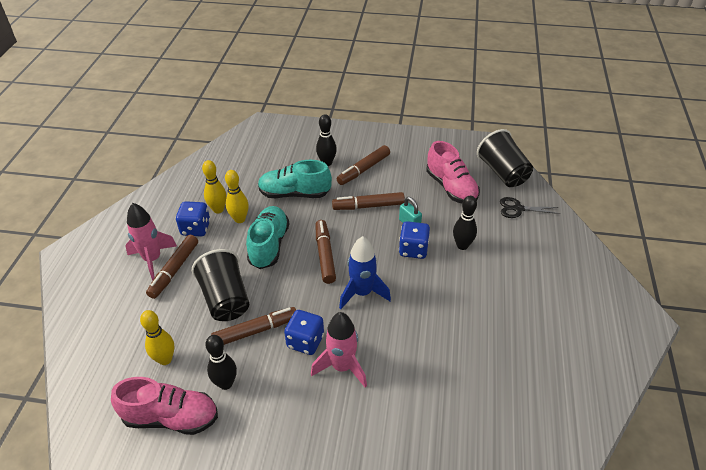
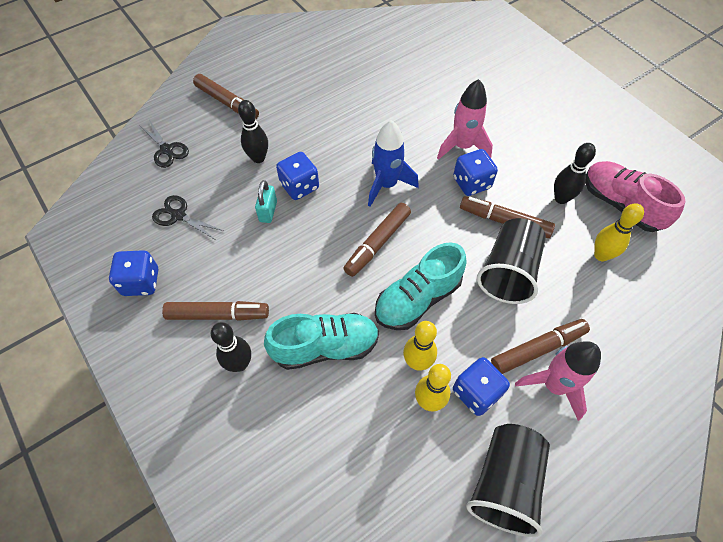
camera: 135 degrees left, 15 degrees up
turquoise shoe [258,160,332,198] -> turquoise shoe turned 60 degrees counterclockwise [264,313,379,370]
brown marker [332,192,405,210] -> brown marker moved to [193,74,259,119]
pink shoe [426,141,480,203] -> black scissors [152,195,224,239]
black cup [477,129,533,187] -> black cup moved to [466,424,550,537]
none -> blue dice [109,250,158,296]

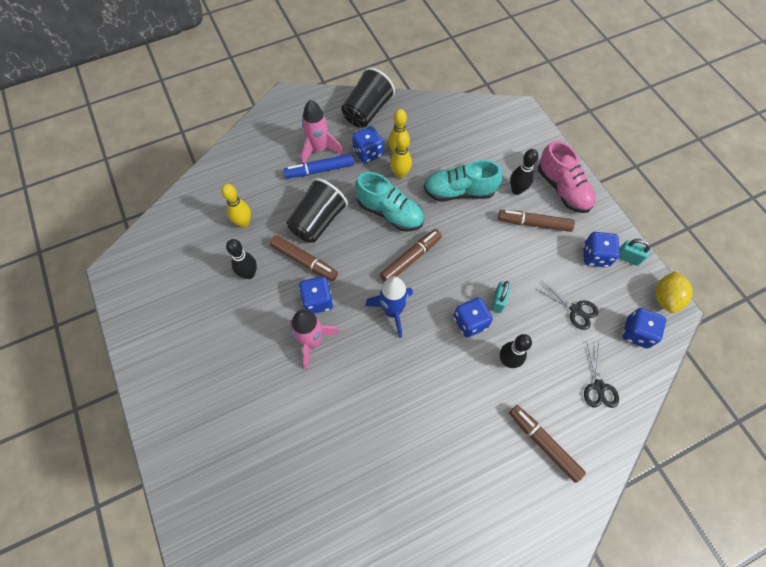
camera: 170 degrees left, 5 degrees up
black scissors [139,120,189,168] -> black scissors turned 150 degrees counterclockwise [584,342,619,408]
turquoise shoe [375,242,467,330] -> turquoise shoe turned 60 degrees clockwise [355,172,424,232]
brown marker [491,319,590,374] -> blue marker [283,154,354,178]
pink shoe [585,161,685,232] -> pink shoe moved to [538,141,595,213]
none -> turquoise padlock [618,239,651,266]
none -> blue dice [622,308,666,348]
none -> yellow lemon [655,271,693,313]

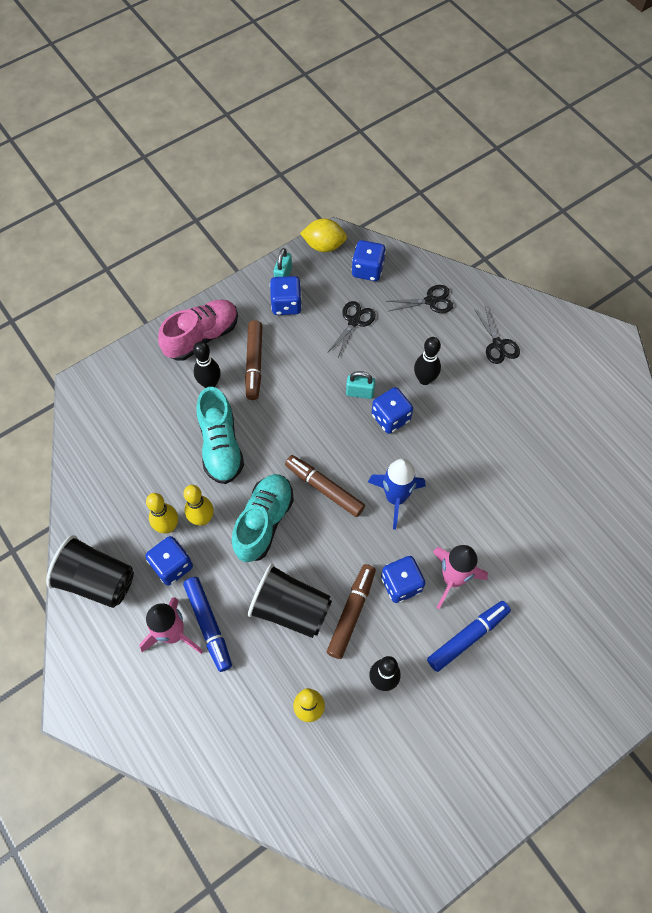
camera: 100 degrees left, 0 degrees up
brown marker [509,405,586,483] -> black scissors [474,306,520,364]
none -> blue marker [427,601,511,672]

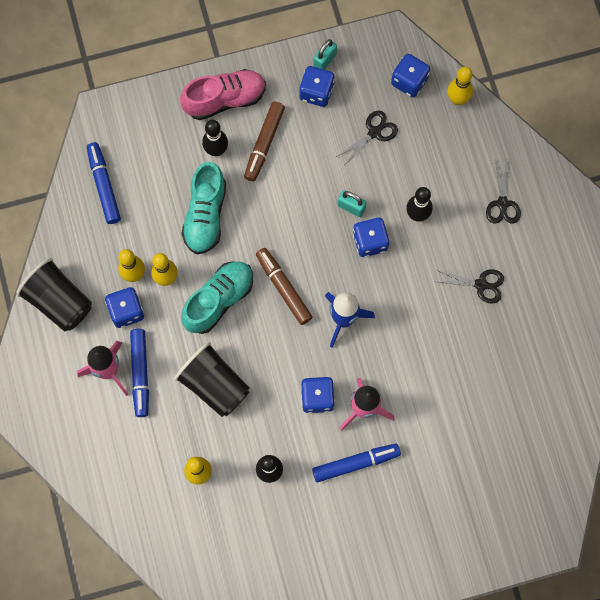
camera: 20 degrees right, 10 degrees up
yellow lemon [300,219,347,252] -> none
brown marker [327,564,376,659] -> none
black scissors [386,285,453,313] -> black scissors moved to [435,269,504,304]
none -> blue marker [87,142,121,224]
none -> yellow bowling pin [447,67,473,105]

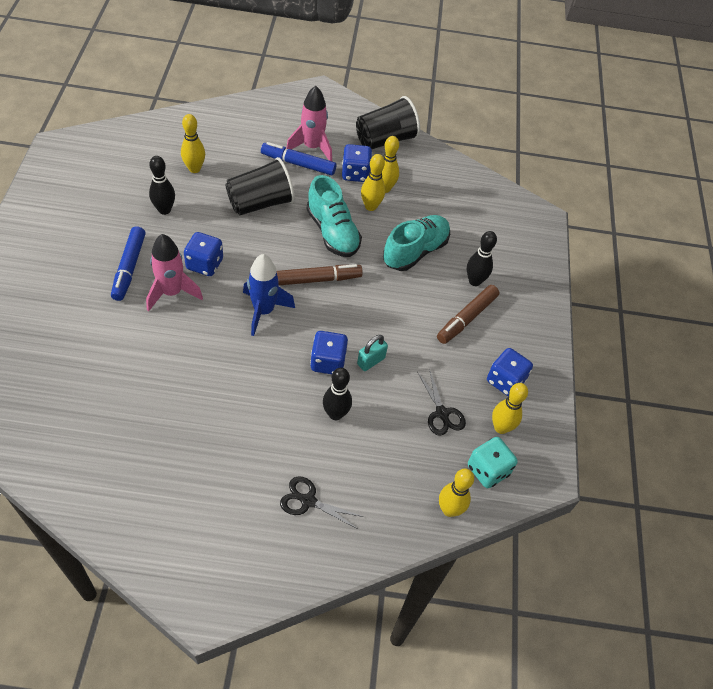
camera: 105 degrees right, 20 degrees down
blue marker [87,142,121,224] -> none
pink shoe [180,69,266,120] -> none
turquoise shoe [181,162,226,254] -> turquoise shoe turned 105 degrees clockwise [383,215,450,271]
brown marker [244,102,285,182] -> brown marker turned 90 degrees counterclockwise [437,285,499,344]
turquoise padlock [313,39,337,70] -> none
blue dice [391,54,430,97] -> turquoise dice [468,437,518,488]
black scissors [435,269,504,304] -> none
none -> yellow bowling pin [492,383,528,434]

